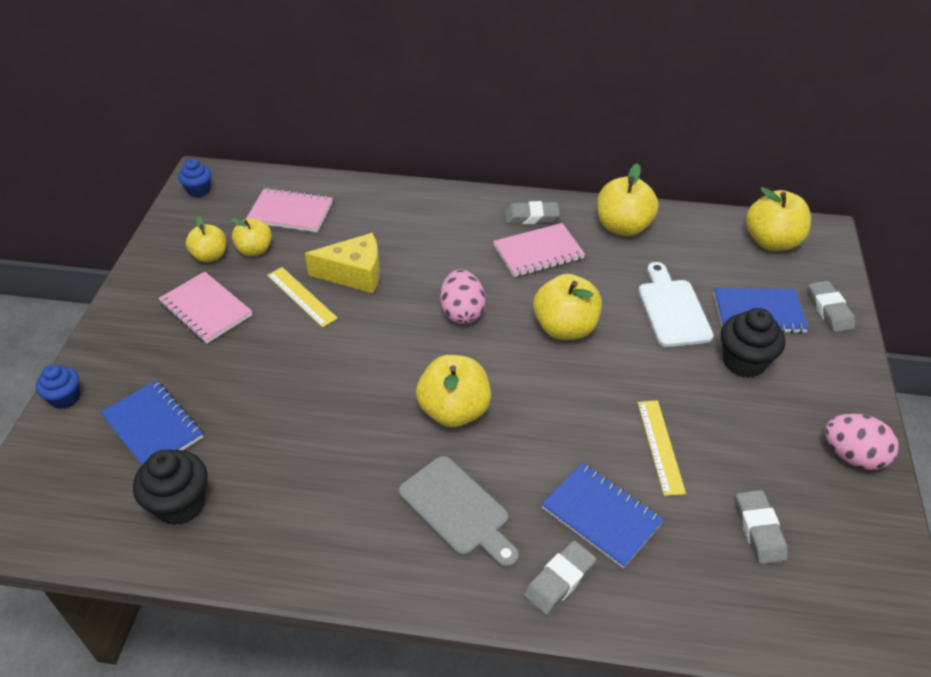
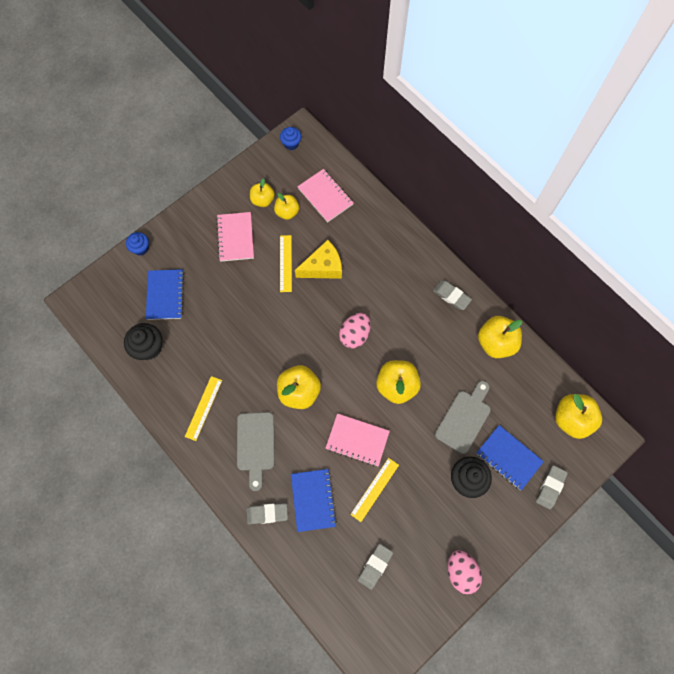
camera: 40 degrees right, 25 degrees up
yellow cheese [305,233,380,293] -> yellow cheese turned 60 degrees counterclockwise [295,240,342,279]
pink notebook [493,223,585,277] -> pink notebook moved to [325,413,390,467]
white cutting board [638,262,714,347] -> grey cutting board [435,381,491,454]
none -> yellow ruler [185,376,222,441]

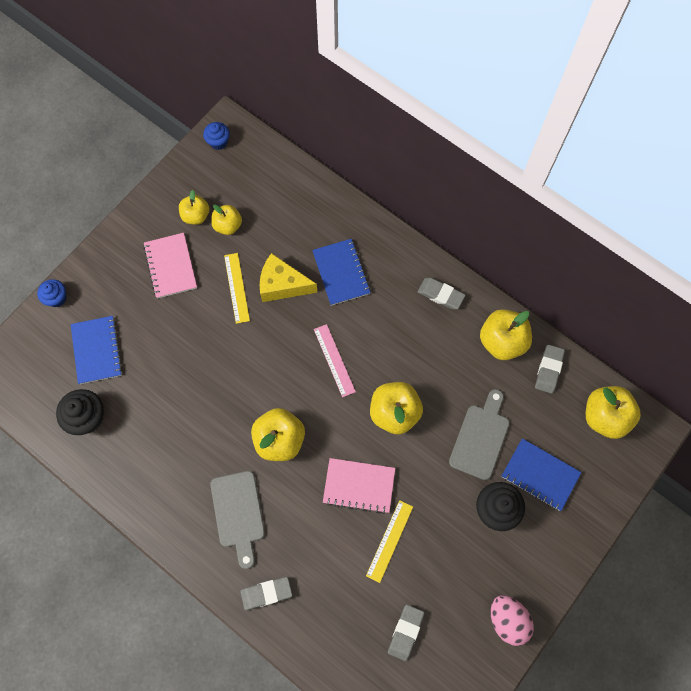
camera: 10 degrees left, 0 degrees up
yellow ruler [185,376,222,441] -> none
blue notebook [291,469,337,532] -> blue notebook moved to [312,239,371,306]
yellow cheese [295,240,342,279] -> yellow cheese turned 135 degrees counterclockwise [260,253,317,302]
pink notebook [297,169,353,222] -> none
pink egg [339,313,371,349] -> pink ruler [314,324,356,397]
grey eraser [536,465,568,509] -> grey eraser moved to [535,345,565,394]

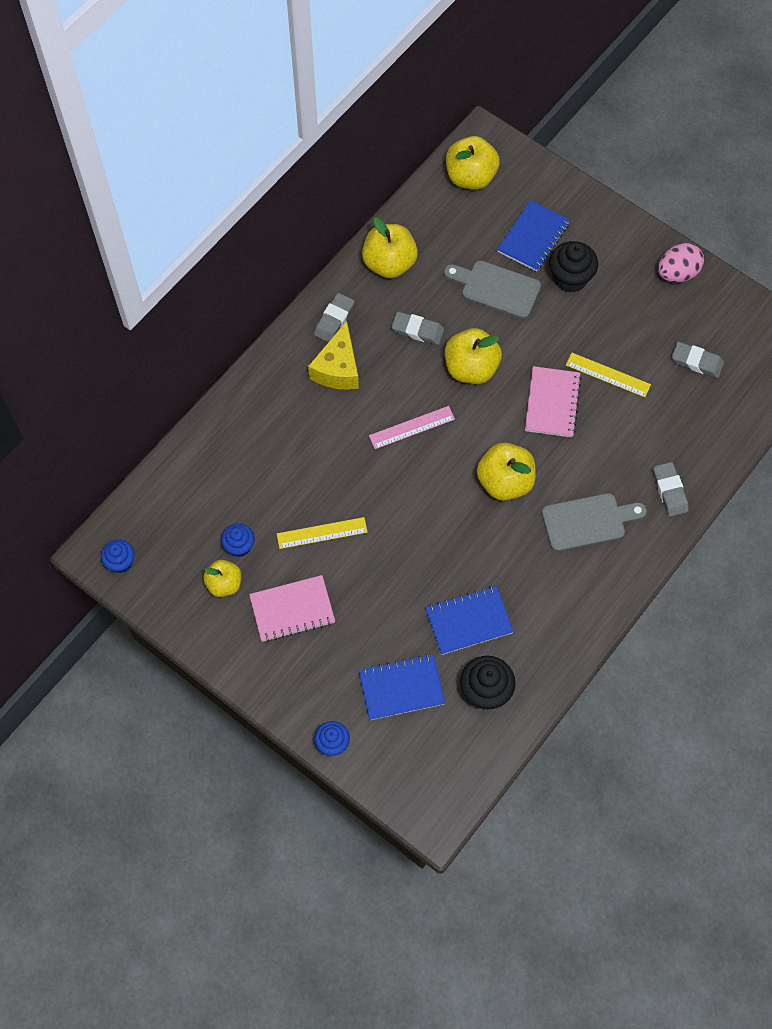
camera: 90 degrees left, 5 degrees down
yellow apple [211,205,242,235] -> blue cupcake [221,523,255,557]
yellow cheese [260,253,317,302] -> yellow cheese moved to [308,321,359,390]
blue notebook [312,239,371,306] -> blue notebook moved to [425,586,514,655]
grey eraser [535,345,565,394] -> grey eraser moved to [391,312,444,345]

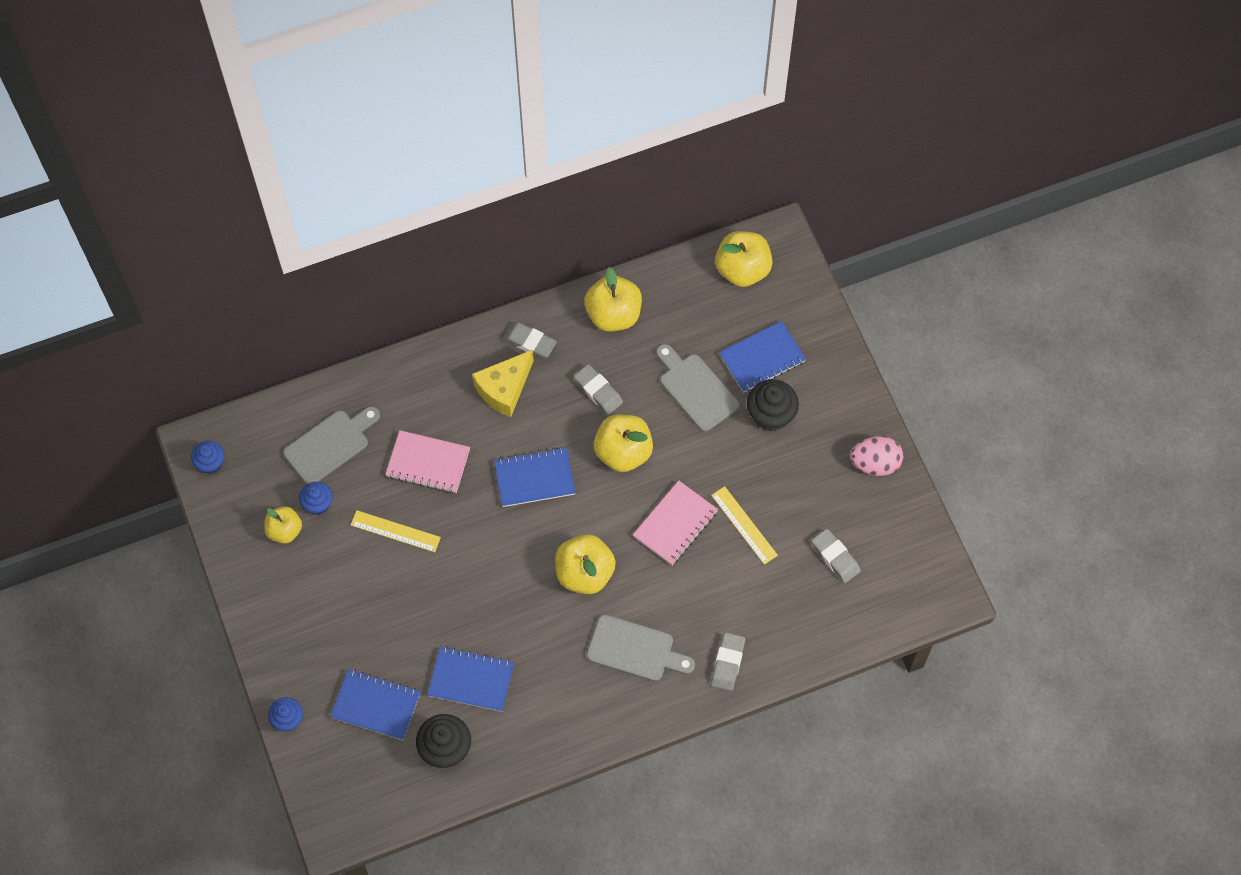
camera: 30 degrees right, 0 degrees up
pink notebook [249,575,335,642] -> pink notebook moved to [385,430,470,493]
grey eraser [314,293,355,342] -> grey eraser turned 60 degrees clockwise [503,322,557,358]
pink ruler [369,406,455,449] -> blue notebook [494,447,576,507]
none -> grey cutting board [283,406,380,484]

